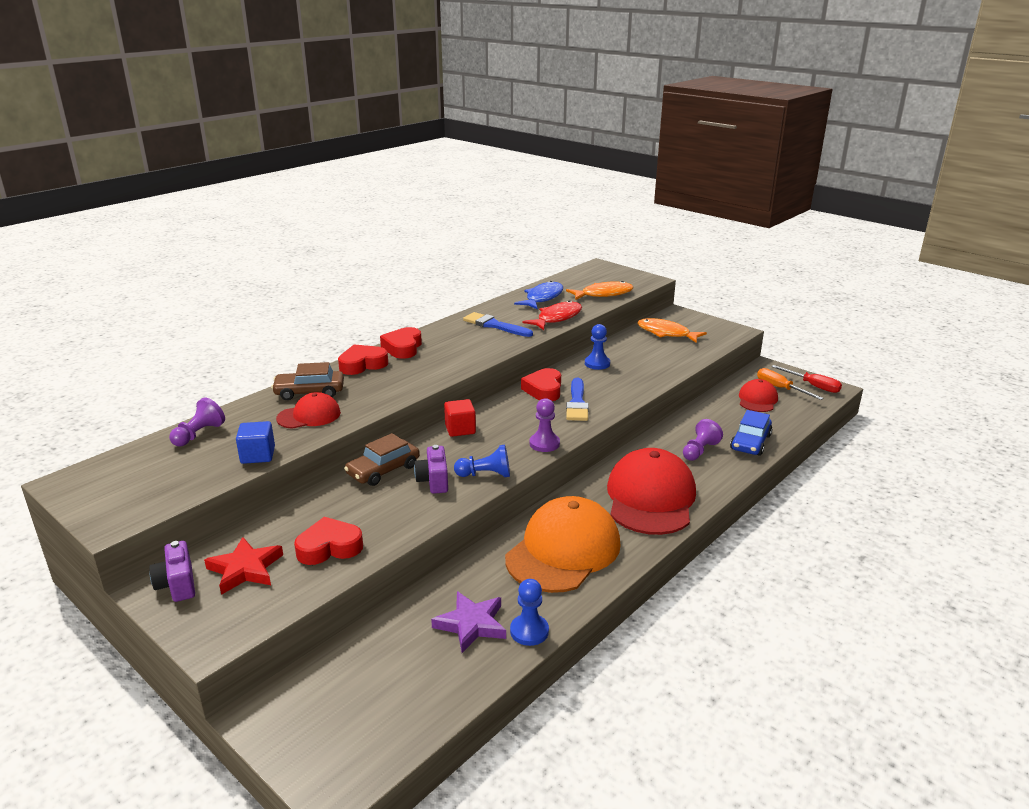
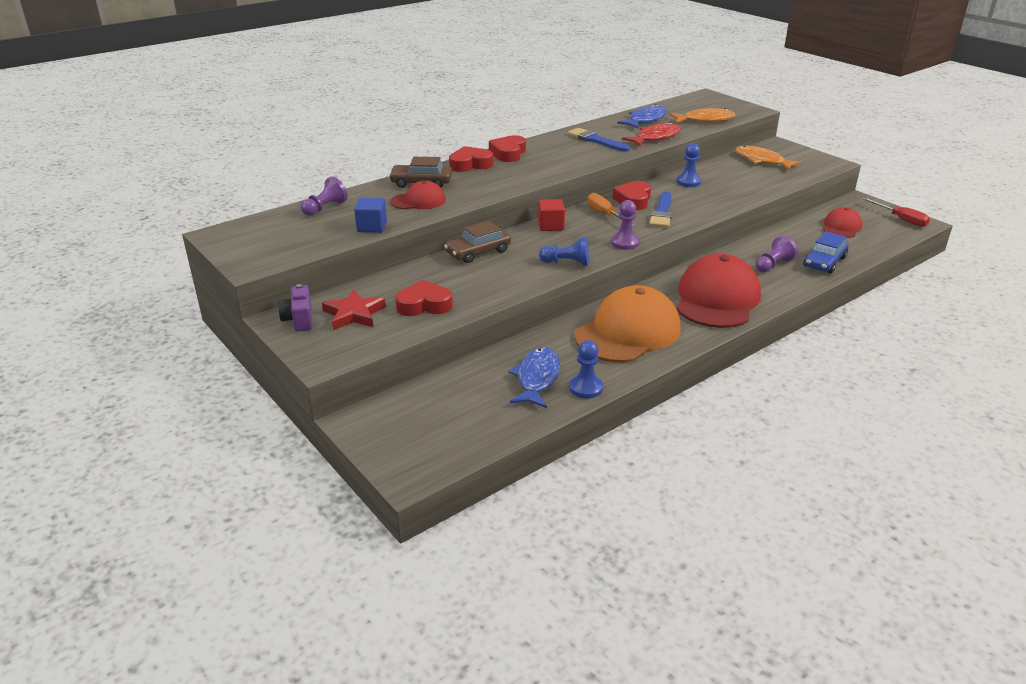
camera: 10 degrees right, 5 degrees up
purple camera [414,445,448,494] -> none
purple star [431,591,506,653] -> blue fish [509,347,560,408]
orange screwdriver [757,368,823,400] -> orange screwdriver moved to [587,193,636,227]

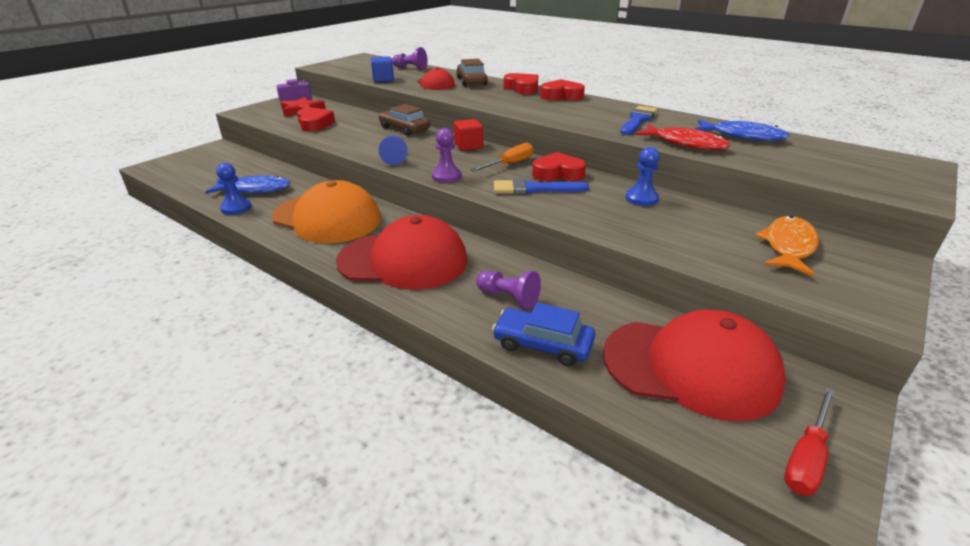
camera: 75 degrees right, 0 degrees up
orange fish [669,108,735,123] -> none
red cap [823,207,863,238] -> red cap [603,309,786,422], size x1.92

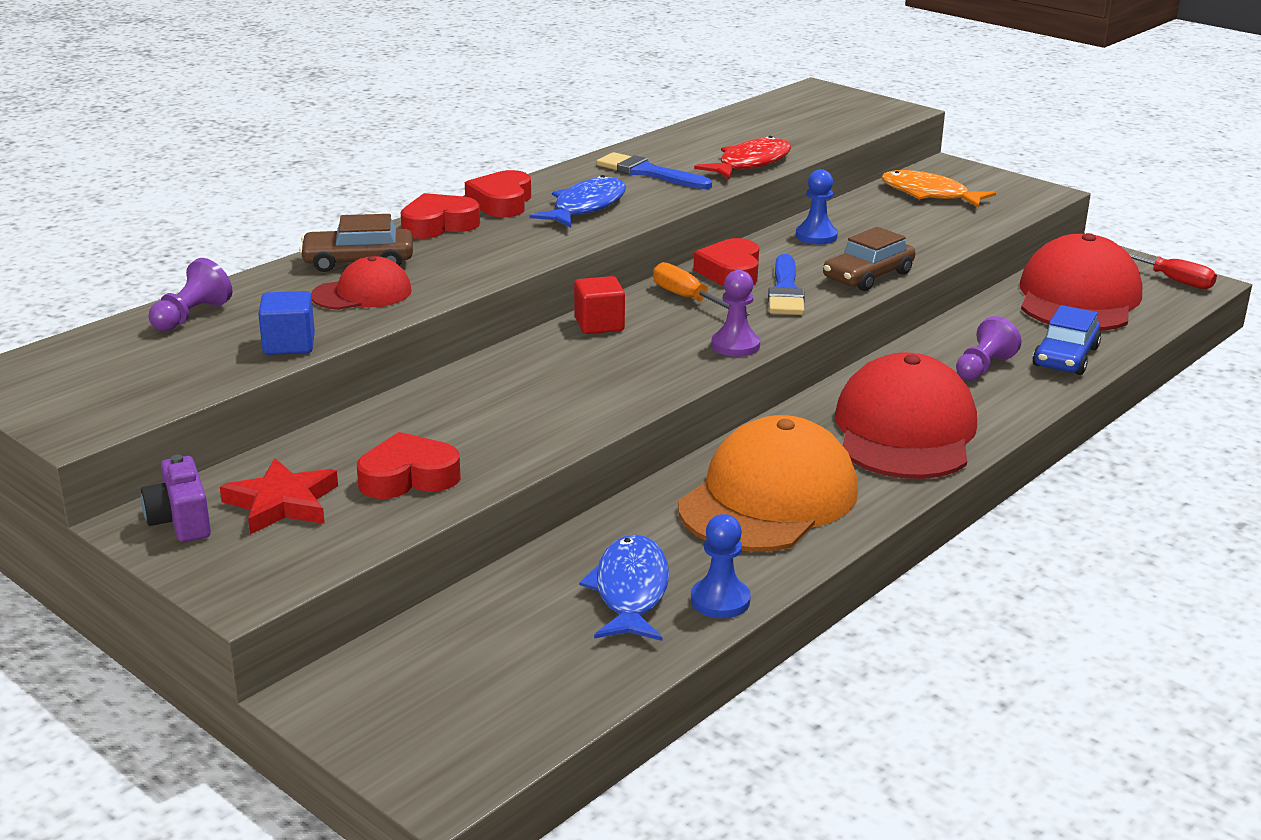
camera: 85 degrees left, 5 degrees down
brown car [379,104,430,136] -> brown car moved to [823,227,915,291]
blue pawn [379,136,407,165] -> none
blue fish [695,119,790,141] -> blue fish moved to [530,175,626,227]

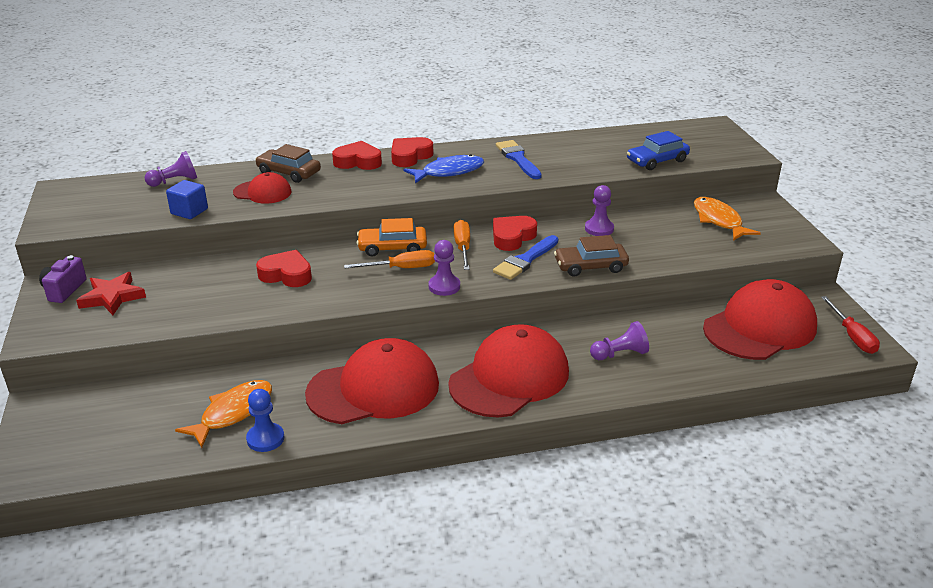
camera: 35 degrees right, 5 degrees up
red heart [357,432,461,499] -> red heart moved to [256,250,312,287]
red cube [574,276,625,334] -> orange car [357,218,427,257]
blue fish [579,534,669,641] -> orange fish [175,380,272,448]
orange cap [678,415,858,552] -> red cap [305,338,439,424]
red fish [694,136,791,179] -> none
blue pawn [796,169,838,245] -> purple pawn [585,185,614,236]
blue car [1032,305,1101,375] -> blue car moved to [627,131,690,170]
none -> orange screwdriver [344,250,435,268]

